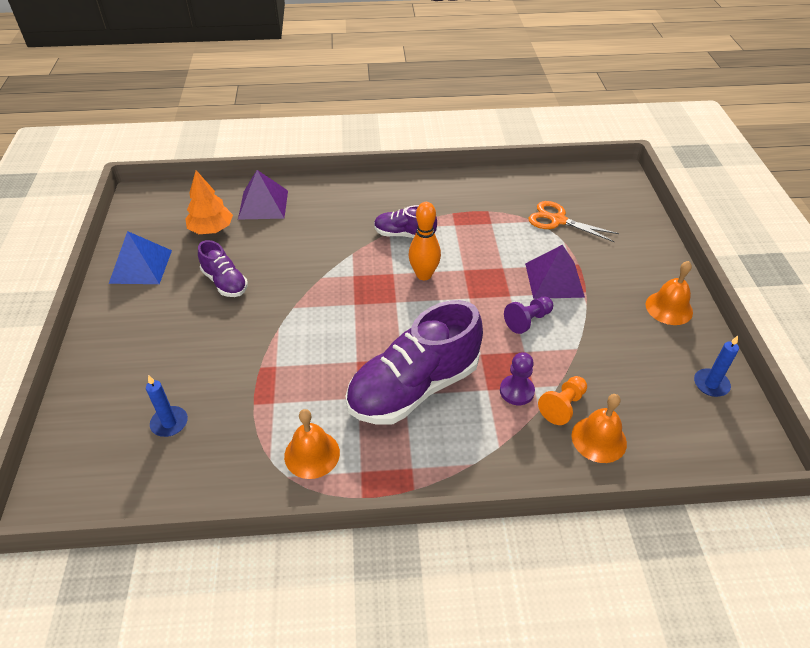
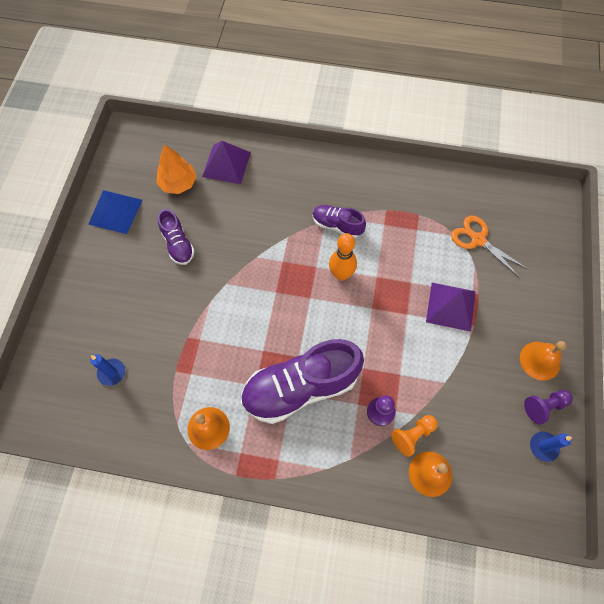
camera: 15 degrees right, 20 degrees up
purple pawn [504,297,553,334] -> purple pawn moved to [524,390,573,424]

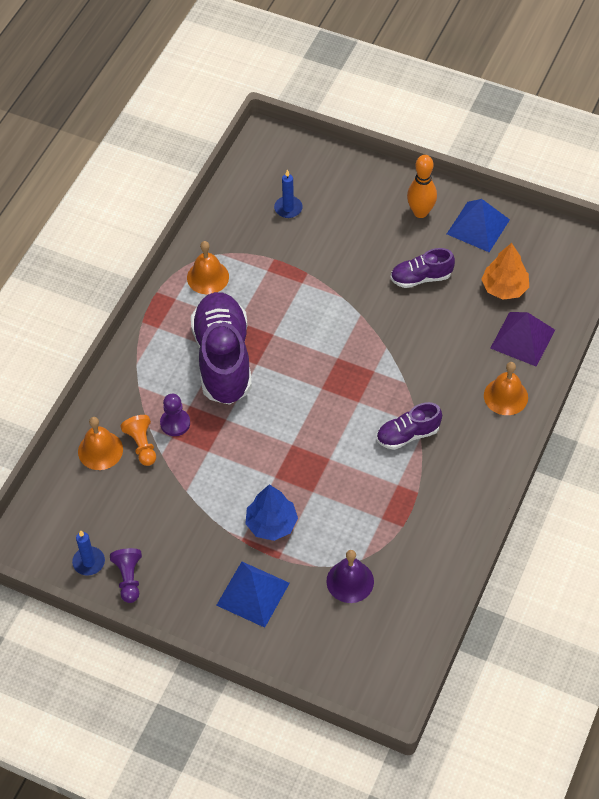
camera: 105 degrees right, 10 degrees down
purple shoe [313,205,366,238] -> purple shoe turned 150 degrees counterclockwise [377,402,442,450]
orange bowling pin [329,233,357,281] -> orange bowling pin moved to [407,155,437,218]
purple pyramid [426,283,475,332] -> blue tree [245,484,298,541]
orange scissors [451,216,528,278] -> purple bell [326,550,374,603]
orange bell [520,341,567,381] -> orange bell moved to [484,362,528,415]
none -> blue pyramid [216,562,290,628]

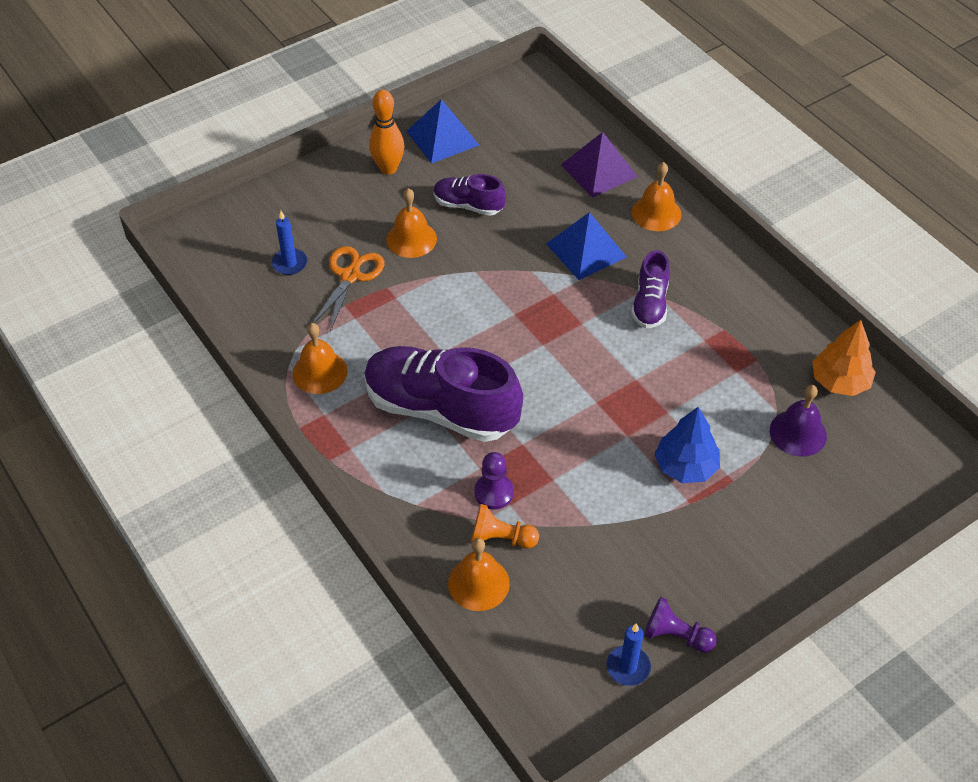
camera: 60 degrees left, 5 degrees down
blue pyramid [216,562,290,628] -> blue pyramid moved to [546,212,627,280]
purple shoe [390,248,455,288] -> purple shoe turned 90 degrees clockwise [434,174,506,216]
orange tree [481,243,529,300] -> orange tree moved to [812,320,876,396]
none -> orange scissors [313,246,384,331]
none -> orange bell [386,188,437,258]

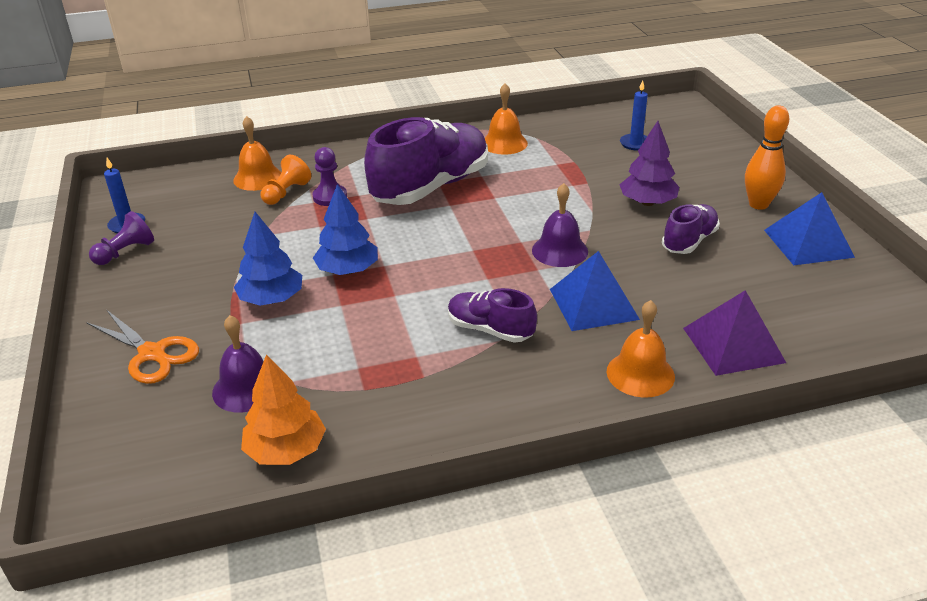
camera: 110 degrees right, 15 degrees down
orange scissors [313,246,384,331] -> orange scissors moved to [86,310,199,384]
orange bell [386,188,437,258] -> purple tree [619,121,679,206]
none -> blue tree [313,184,378,275]
none -> purple bell [532,183,588,267]

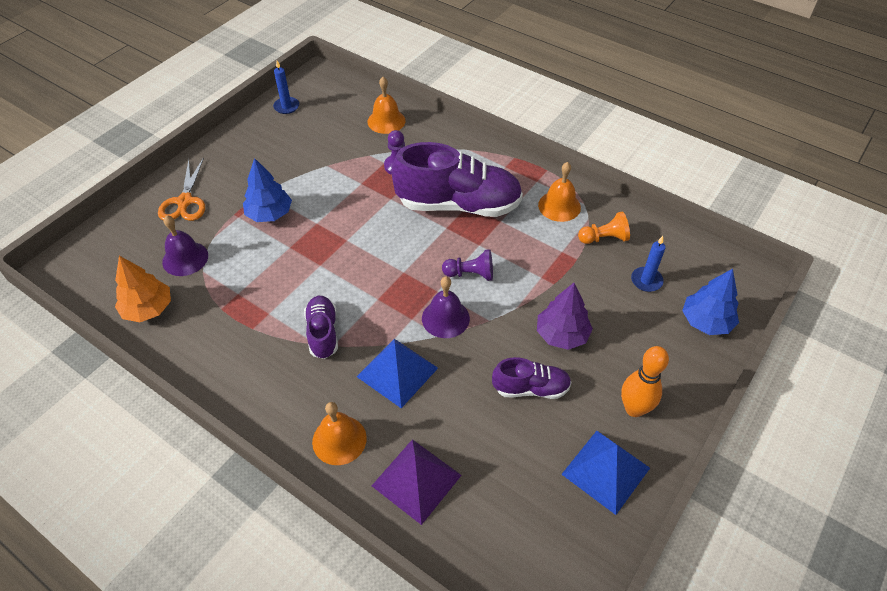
camera: 50 degrees right, 15 degrees up
purple pawn [89,211,154,265] -> purple pawn moved to [442,249,493,281]
orange pawn [261,155,311,205] -> orange pawn moved to [578,211,630,244]
blue tree [313,184,378,275] -> blue tree moved to [682,269,739,335]

